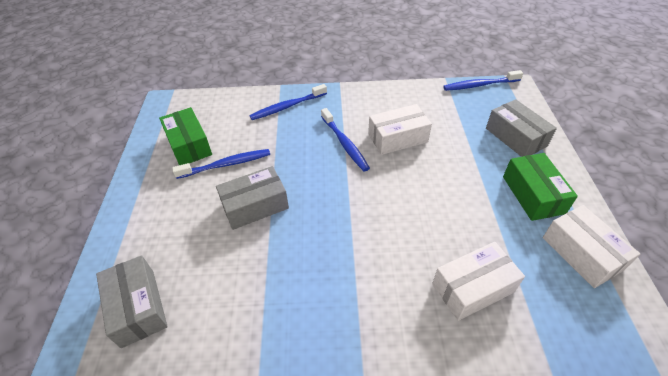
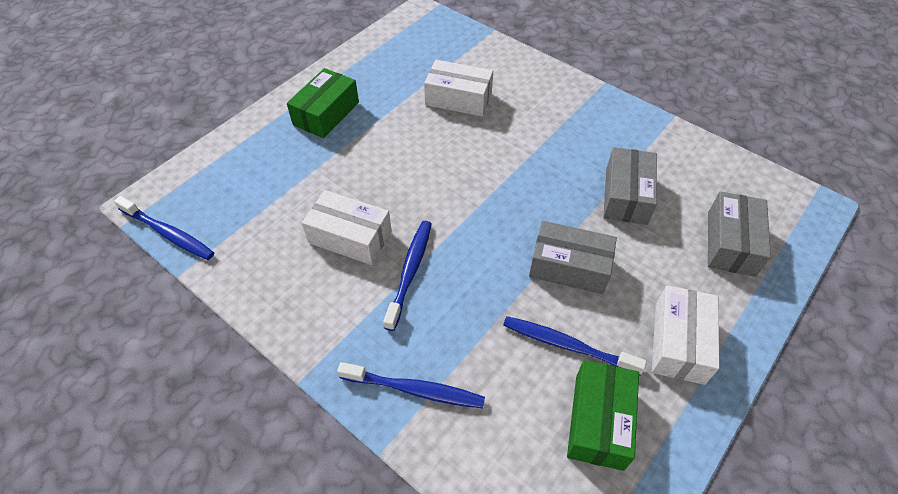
camera: 140 degrees left, 5 degrees up
grey box [486,99,557,157] -> grey box moved to [603,147,657,225]
white box [543,205,640,288] -> white box moved to [652,285,719,385]

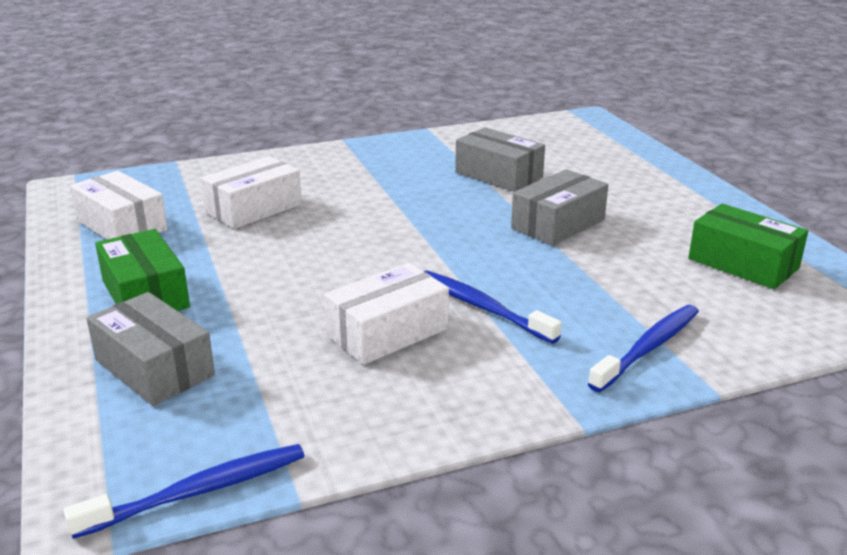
camera: 60 degrees left, 25 degrees down
blue toothbrush [503,316,647,376] -> none
white box [652,285,719,385] -> white box moved to [70,171,168,239]
grey box [708,191,771,277] -> grey box moved to [86,292,215,406]

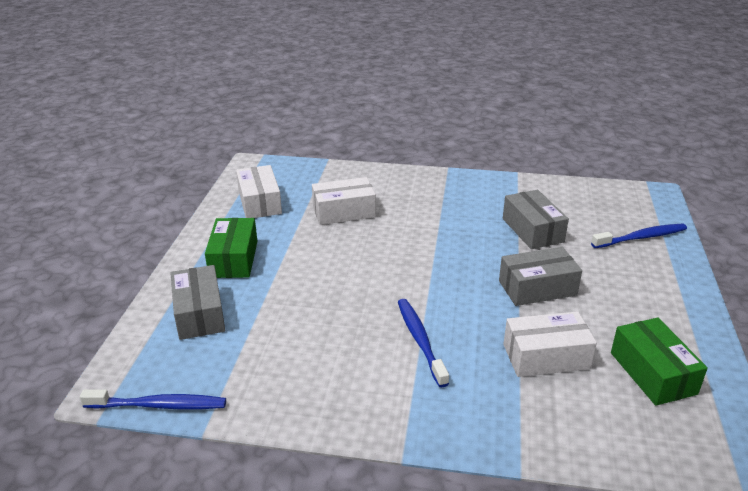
camera: 30 degrees right, 5 degrees up
white box [324,263,449,365] -> white box moved to [503,311,597,377]
blue toothbrush [588,305,699,392] -> blue toothbrush moved to [591,224,687,248]

